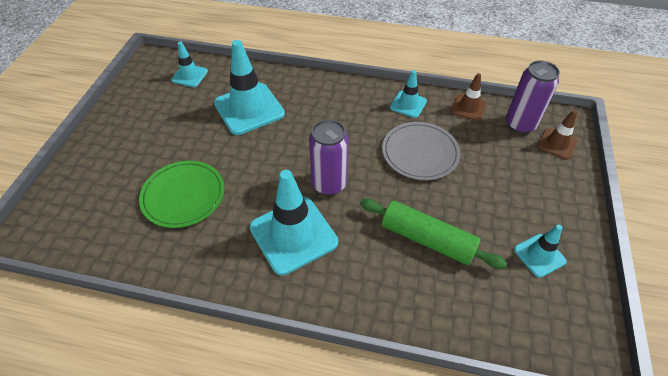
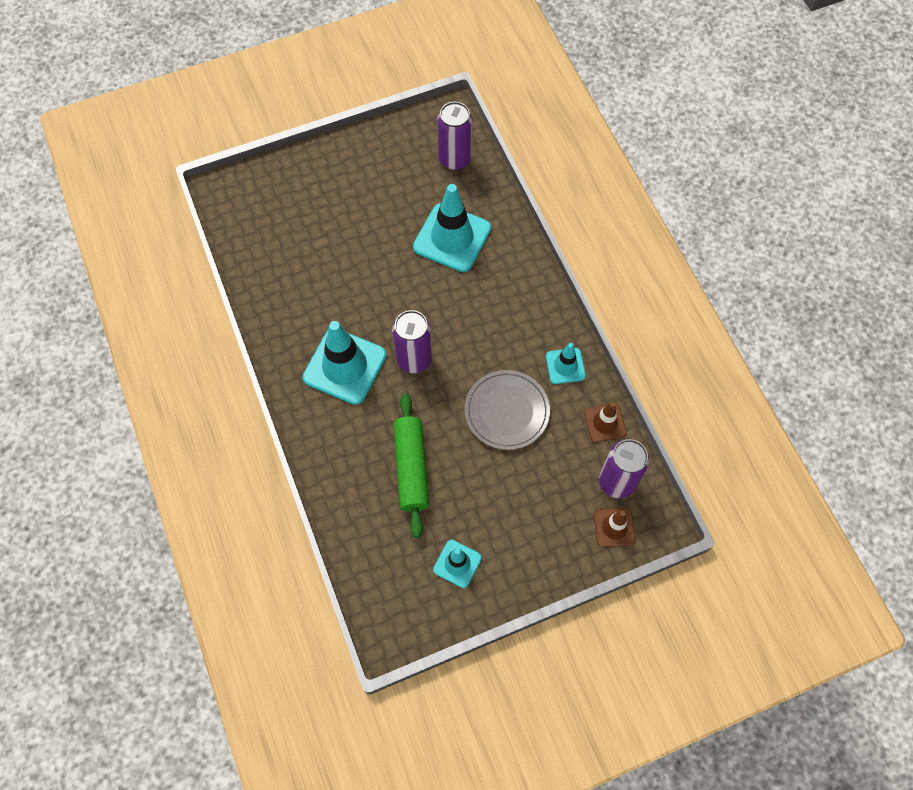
camera: 55 degrees right, 15 degrees up
green plate [139,161,224,228] -> none
turquoise traffic cone [171,41,208,87] -> purple can [437,102,472,170]

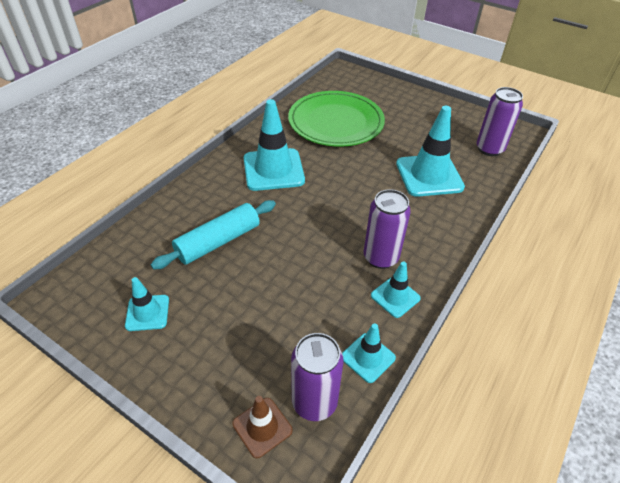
camera: 55 degrees right, 20 degrees down
purple can [392,310,432,373] -> purple can moved to [364,189,411,269]
green rolling pin [393,393,429,538] -> turquoise rolling pin [151,200,276,270]
grey plate [465,370,550,450] -> none
brown traffic cone [584,402,627,442] -> turquoise traffic cone [342,323,396,383]
none -> green plate [288,91,385,147]

